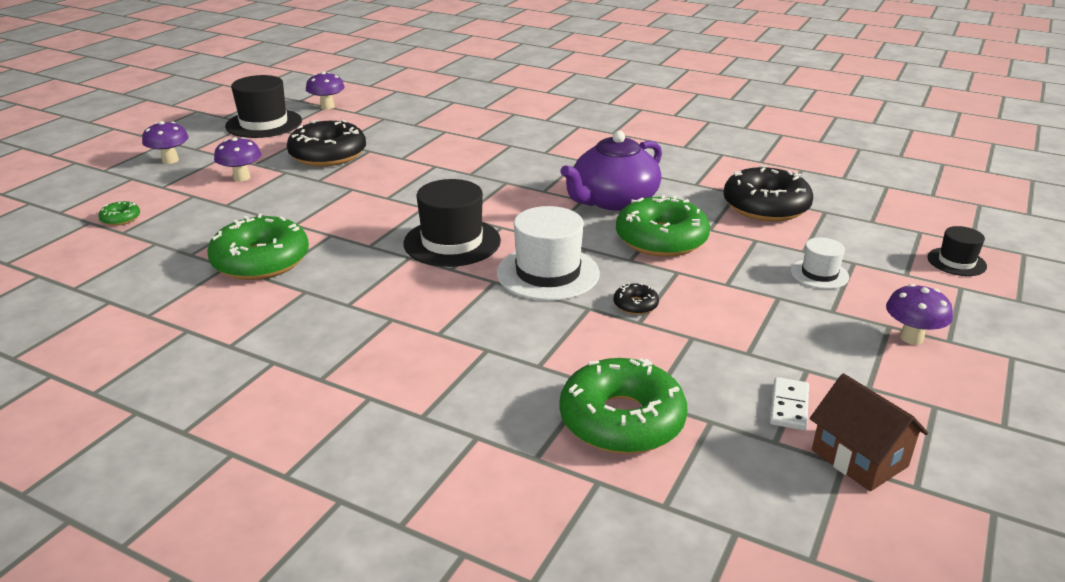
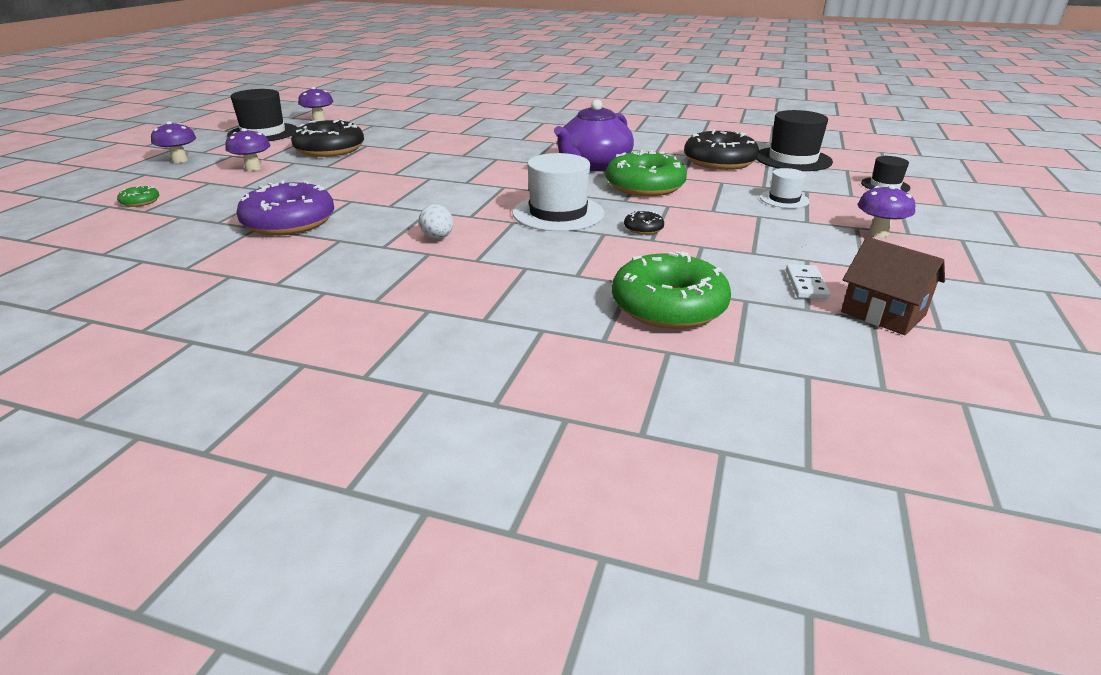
camera: 10 degrees left, 0 degrees up
green donut [207,214,309,280] -> purple donut [236,180,334,236]
black hat [403,179,501,267] -> black hat moved to [756,110,833,171]
none -> white egg [419,204,453,239]

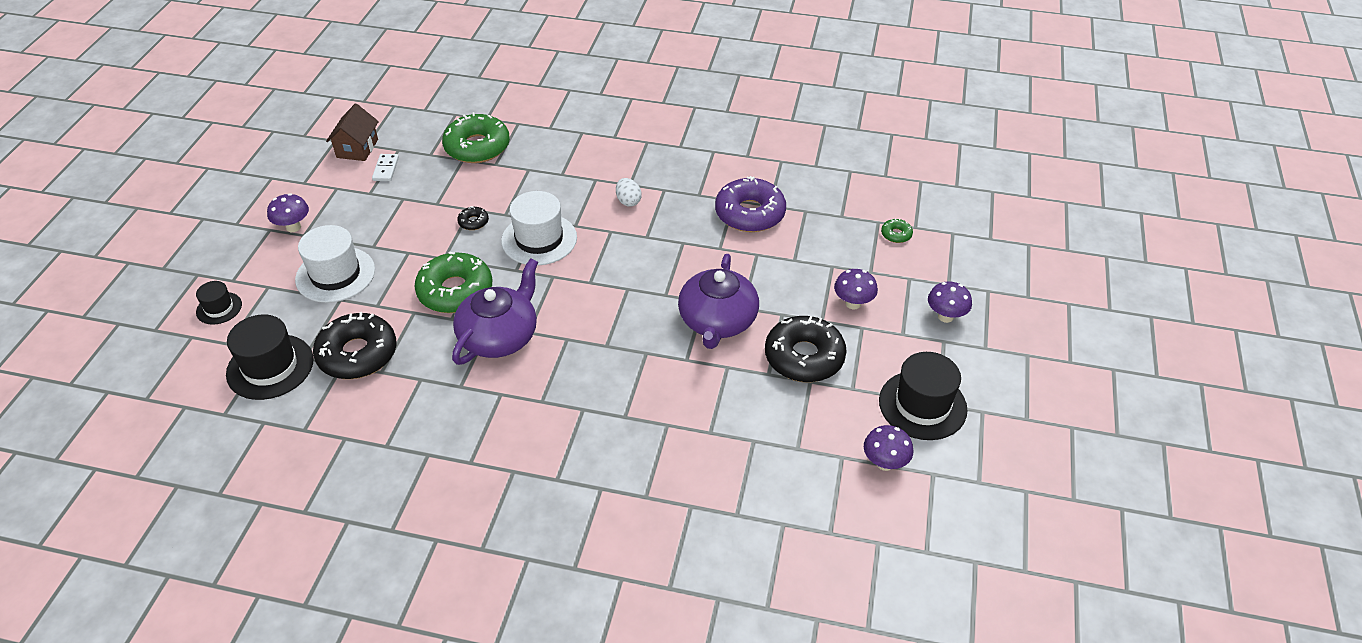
camera: 175 degrees right, 15 degrees up
white hat [760,168,810,208] -> white hat [295,225,375,303], size x1.82
brown house [841,237,945,335] -> brown house turned 60 degrees clockwise [326,103,379,161]
none -> purple teapot [678,254,759,349]

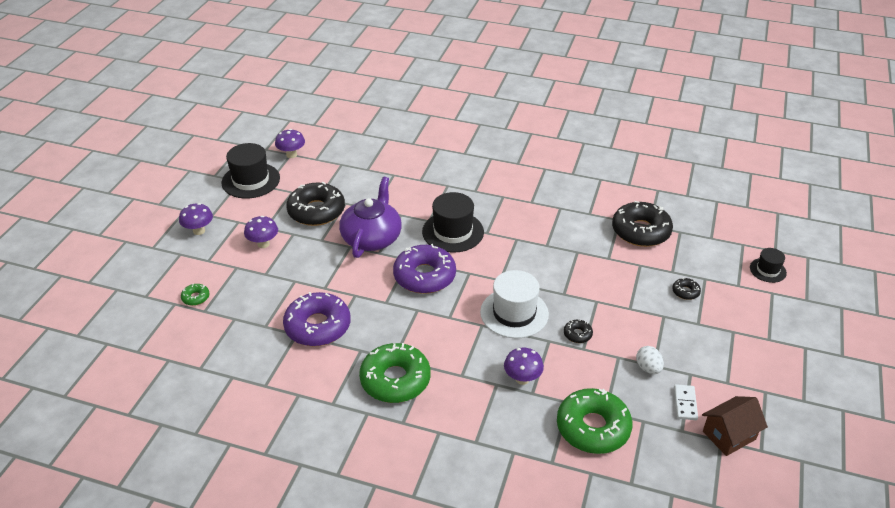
camera: 175 degrees left, 5 degrees down
black hat [226,315,314,400] -> black hat moved to [422,192,484,253]
purple mushroom [267,193,309,232] -> purple mushroom moved to [504,347,544,385]
white hat [295,225,375,303] -> black donut [672,278,701,300]
brown house [326,103,379,161] -> brown house turned 45 degrees clockwise [702,396,768,456]
green donut [415,252,492,313] -> green donut moved to [359,343,431,403]
purple teapot [452,258,538,365] -> none
white egg [616,178,642,207] -> white egg moved to [636,346,664,374]
none -> purple donut [393,244,456,294]

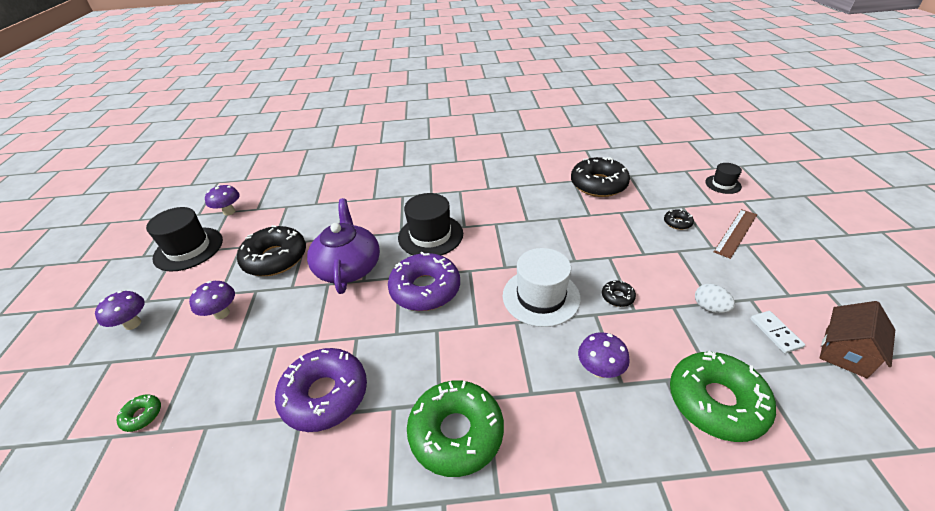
camera: 20 degrees left, 0 degrees up
none -> brown ruler [714,209,757,259]

